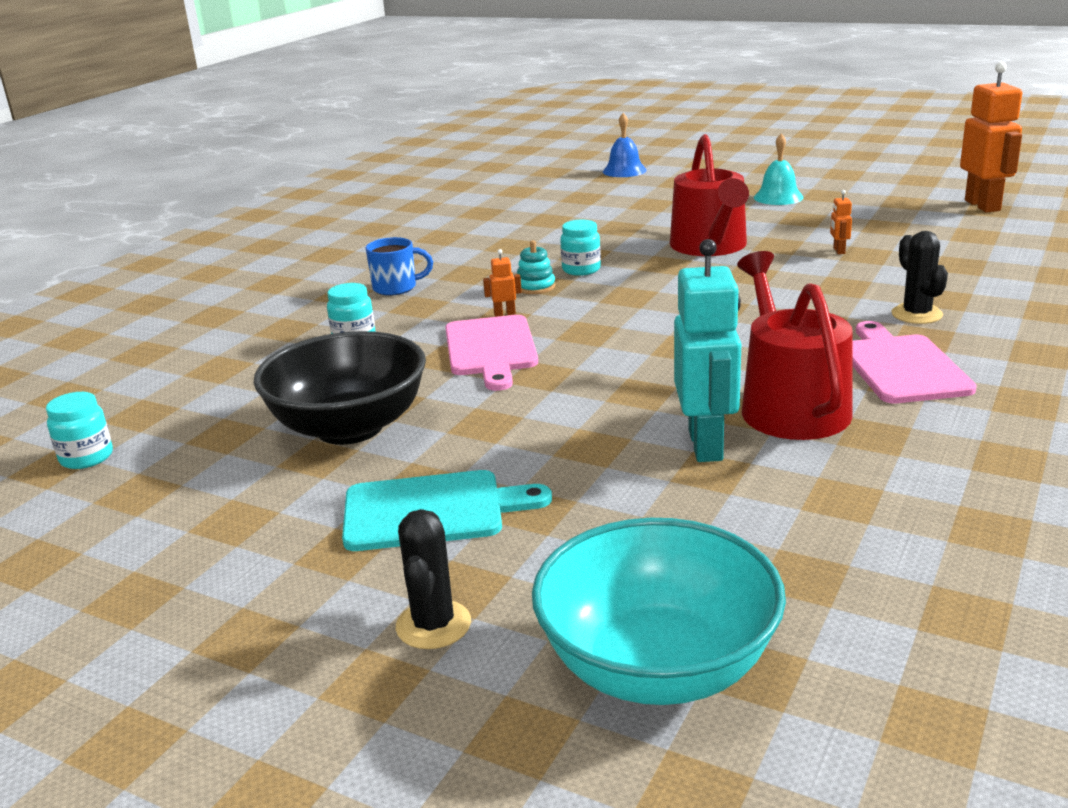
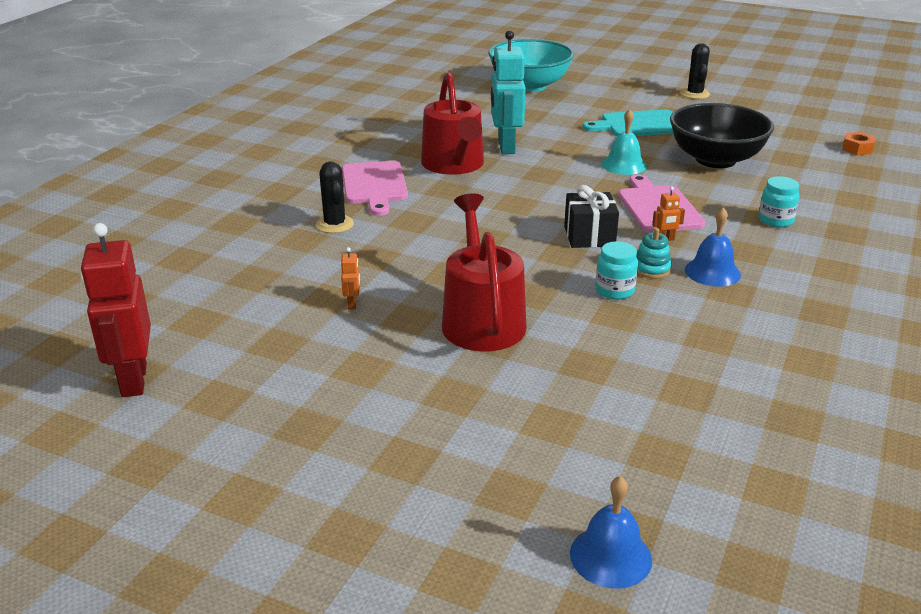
camera: 175 degrees right, 5 degrees up
turquoise jar [46,392,113,469] -> orange nut [842,132,875,155]
blue mug [365,237,433,296] -> none
black cactus [396,509,471,649] -> black cactus moved to [681,43,710,99]
turquoise bell [754,133,803,205] -> turquoise bell moved to [602,109,647,175]
orange robot [960,62,1022,213] -> red robot [81,223,151,397]
none -> black gift [564,185,619,248]
none -> blue bell [685,207,741,287]

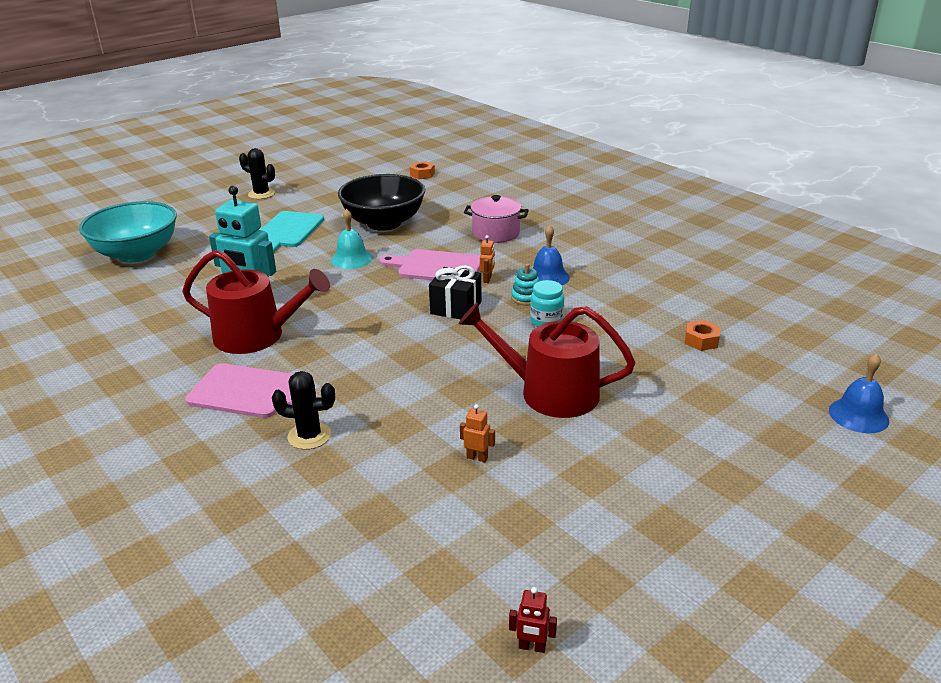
camera: 65 degrees left, 0 degrees up
red robot [81,223,151,397] -> red robot [509,587,557,653], size x0.41
turquoise jar [759,176,799,228] -> pink pot [464,195,529,243]
none -> orange nut [685,320,720,351]

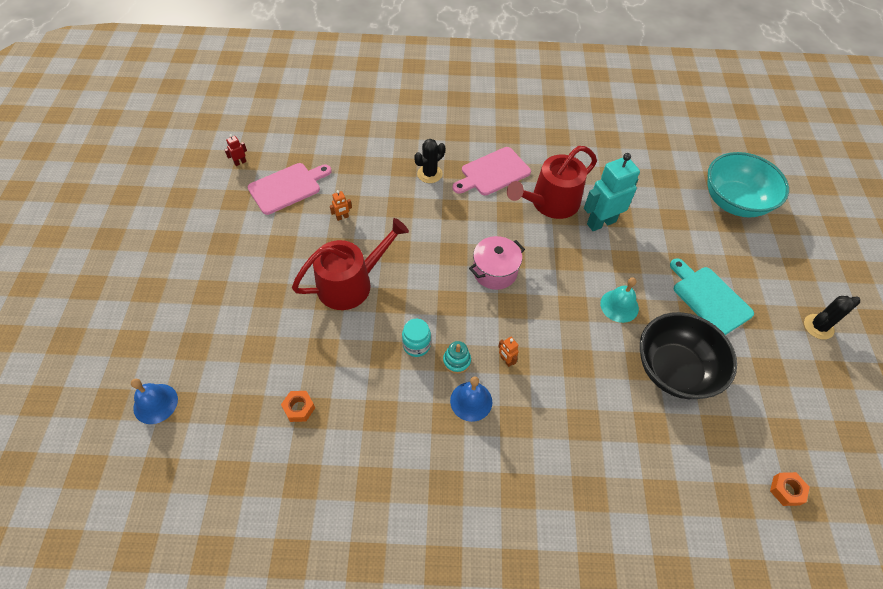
camera: 130 degrees right, 25 degrees up
pink cutting board [379,249,480,280] -> pink cutting board moved to [248,163,332,215]
black gift [429,265,482,319] -> none
pink pot [464,195,529,243] -> pink pot moved to [469,236,525,290]

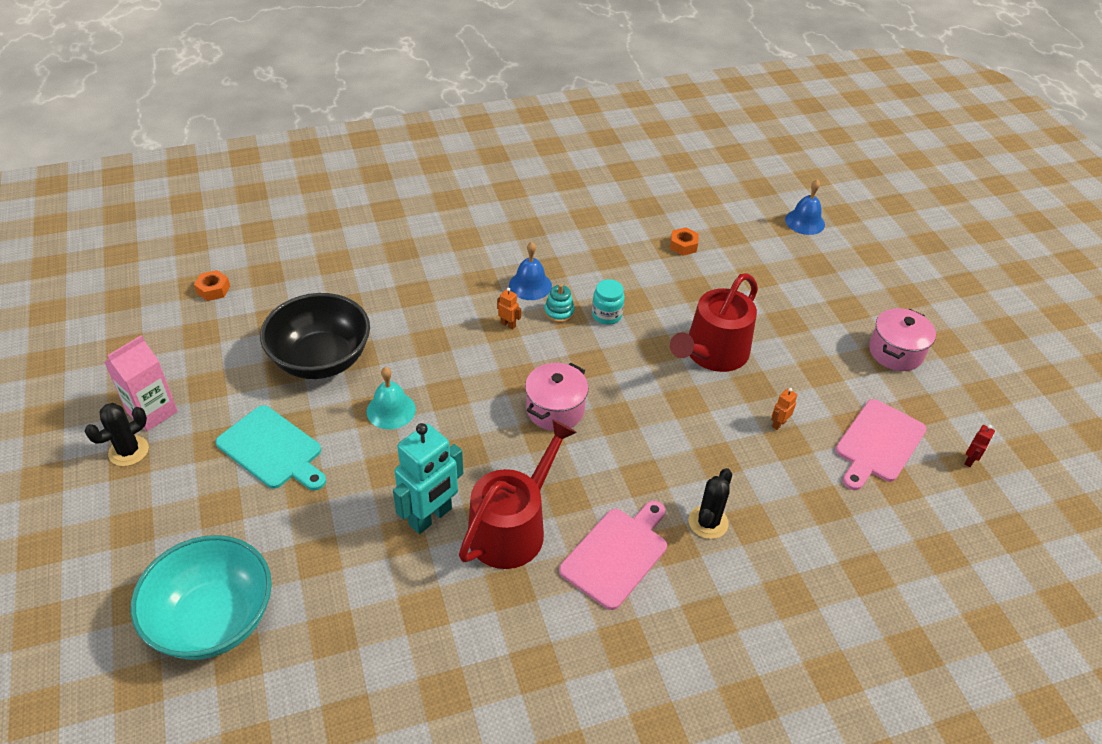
camera: 160 degrees right, 10 degrees down
none -> pink carton [104,335,178,431]
none -> pink pot [869,308,936,371]

